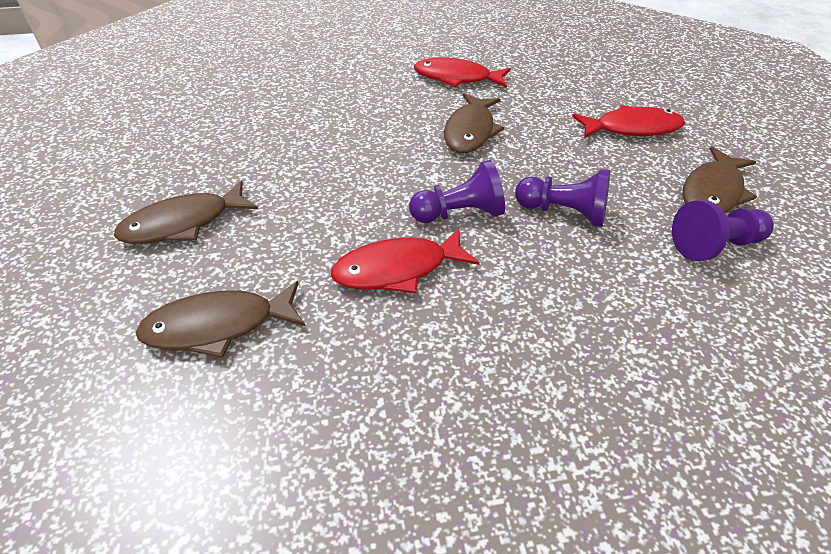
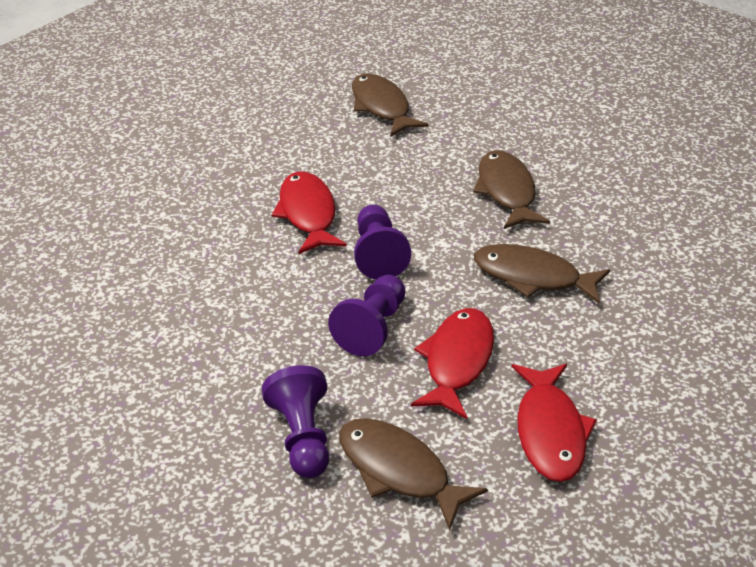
camera: 95 degrees right, 5 degrees down
brown fish [135,281,306,358] -> brown fish moved to [473,150,550,229]
red fish [414,58,511,88] -> red fish moved to [411,308,494,419]

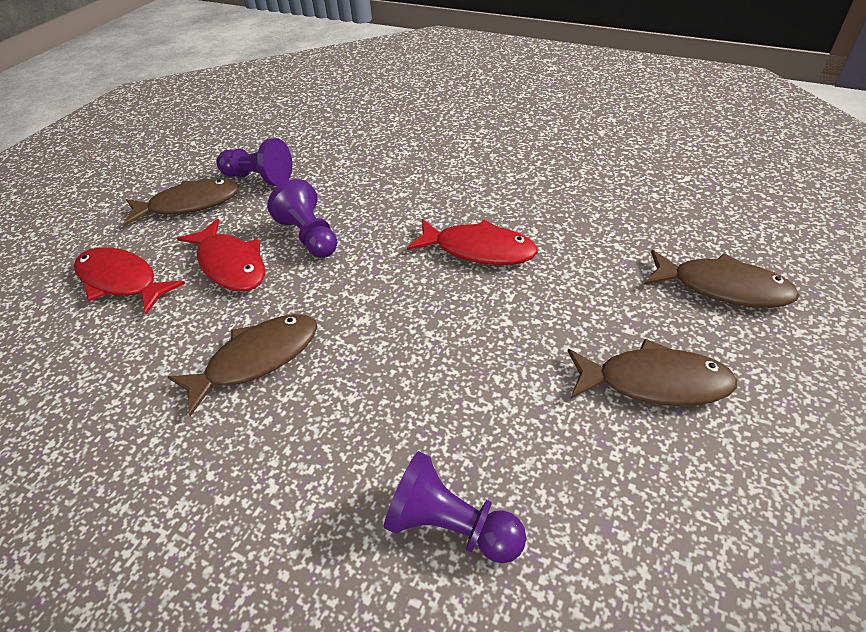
camera: 125 degrees right, 5 degrees up
purple pawn [354,204,411,280] -> purple pawn moved to [384,451,526,563]
brown fish [473,150,550,229] -> brown fish moved to [644,250,799,308]

